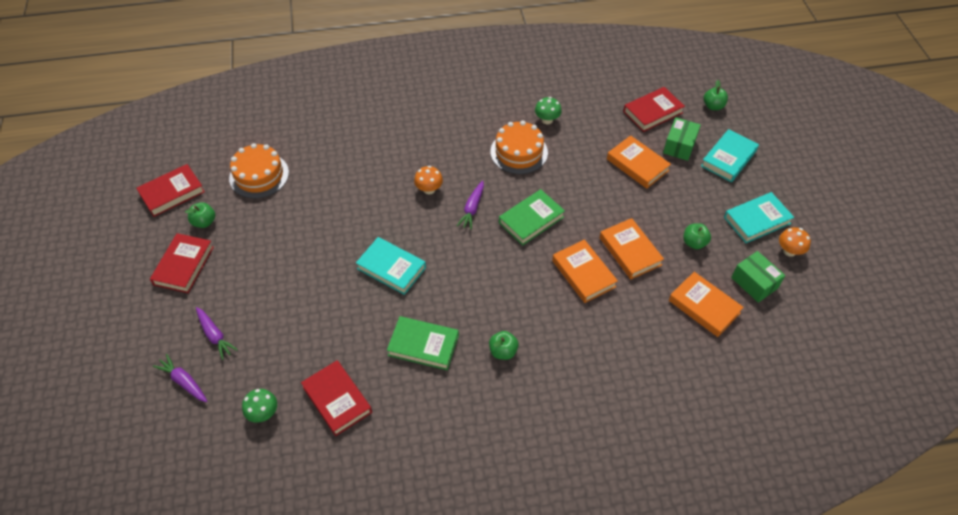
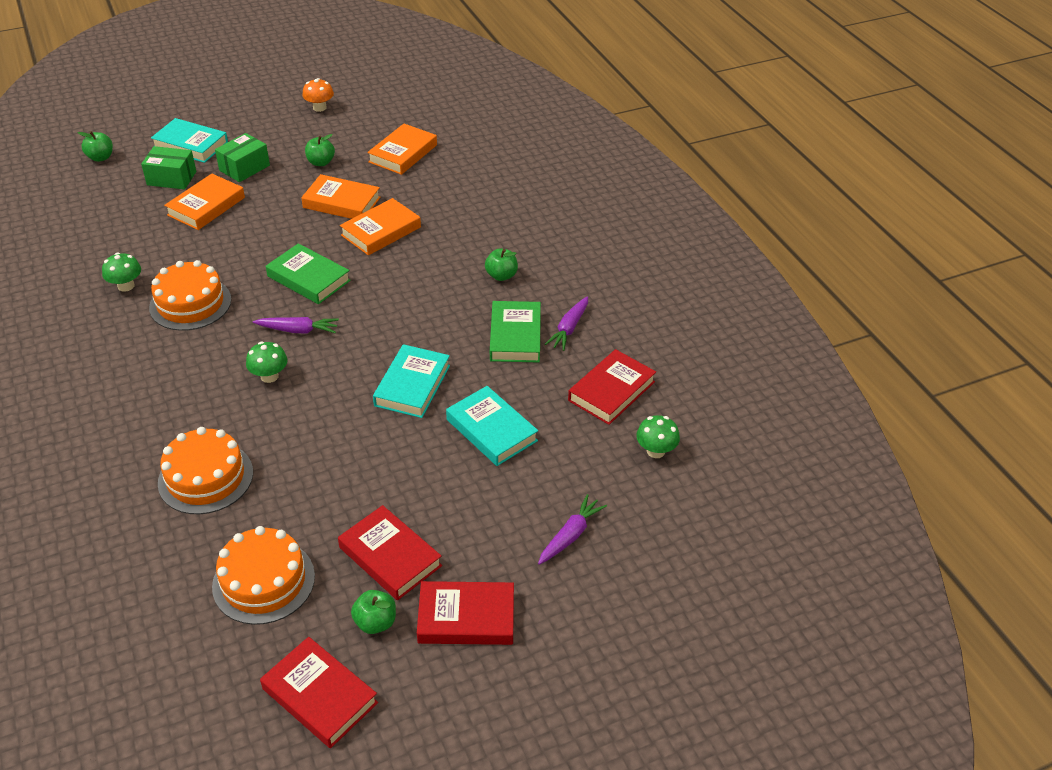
camera: 105 degrees left, 10 degrees down
purple carrot [153,354,208,402] -> purple carrot moved to [545,296,588,351]
orange mushroom [414,166,443,194] -> green mushroom [246,342,287,383]
orange book [600,218,664,279] -> orange book turned 60 degrees clockwise [301,174,380,219]
red book [623,87,685,132] -> red book moved to [338,505,442,600]
turquoise book [724,192,794,243] -> turquoise book moved to [446,386,538,466]
green box [731,251,785,303] -> green box moved to [215,133,270,182]
none -> orange cake [158,427,253,514]

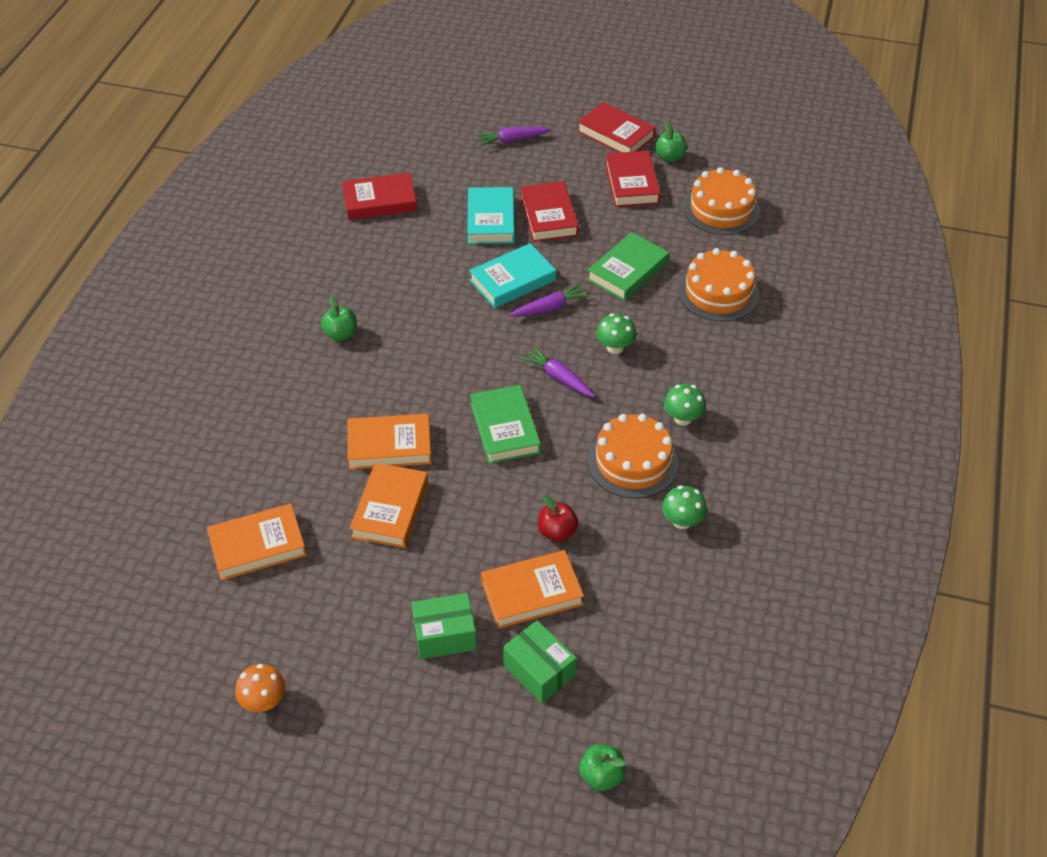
camera: 140 degrees left, 5 degrees up
turquoise book [151,118,228,163] -> none
red book [260,637,378,748] -> red book moved to [520,181,579,242]
orange book [301,174,380,219] -> orange book turned 45 degrees clockwise [350,463,428,548]
green apple [305,134,335,166] -> none
green book [490,301,541,362] -> green book moved to [587,232,669,301]
purple carrot [545,296,588,351] -> purple carrot moved to [509,283,590,317]
green mushroom [636,415,680,458] -> green mushroom moved to [664,384,706,426]
none -> red apple [538,495,578,542]

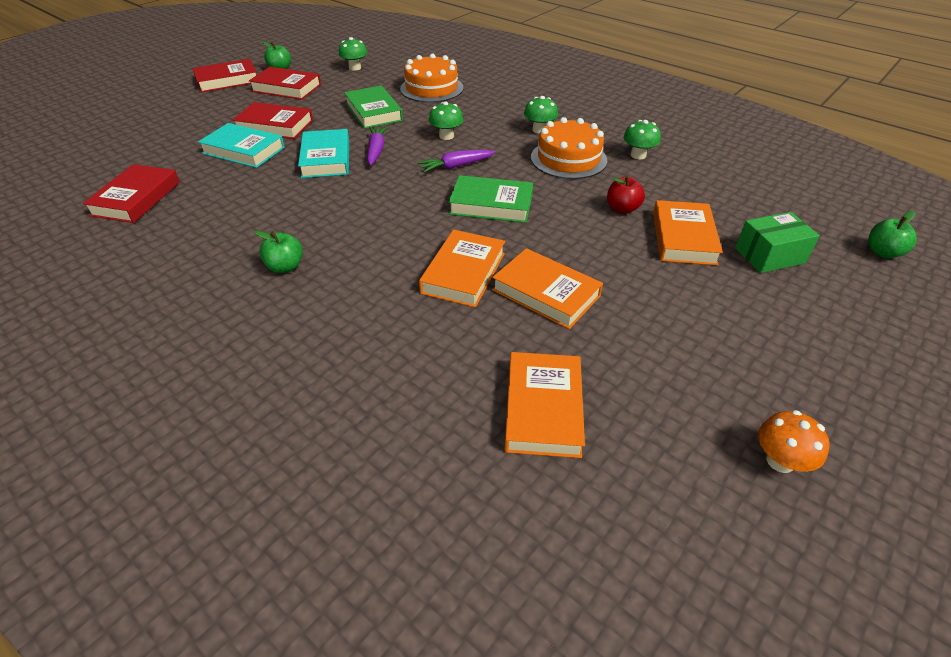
camera: 65 degrees left, 5 degrees down
green box [412,593,477,659] -> none
purple carrot [476,127,551,146] -> none
orange cake [683,167,760,235] -> green mushroom [339,37,367,71]

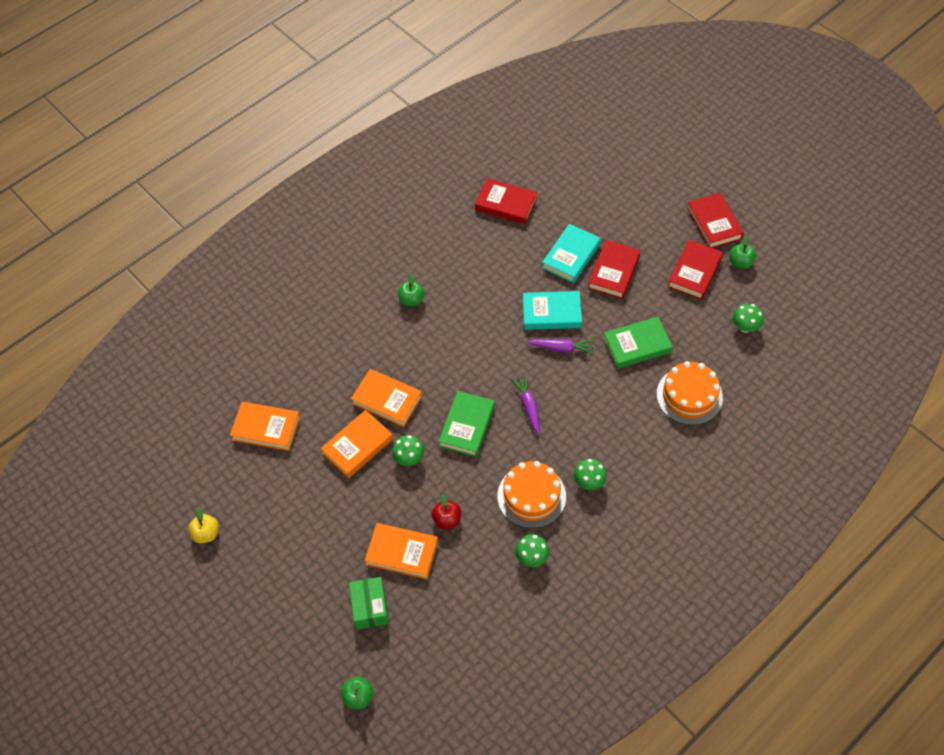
camera: 100 degrees right, 15 degrees up
green mushroom [429,102,463,140] -> green mushroom moved to [392,435,424,466]
orange mushroom [758,410,830,473] -> yellow apple [188,508,219,543]

